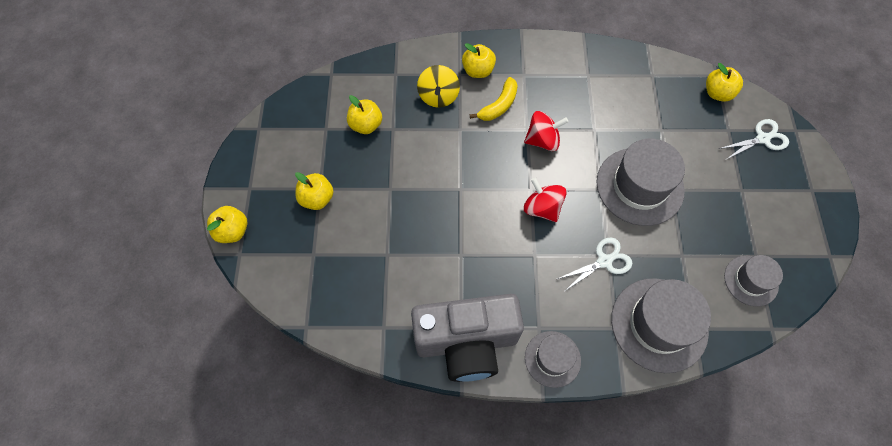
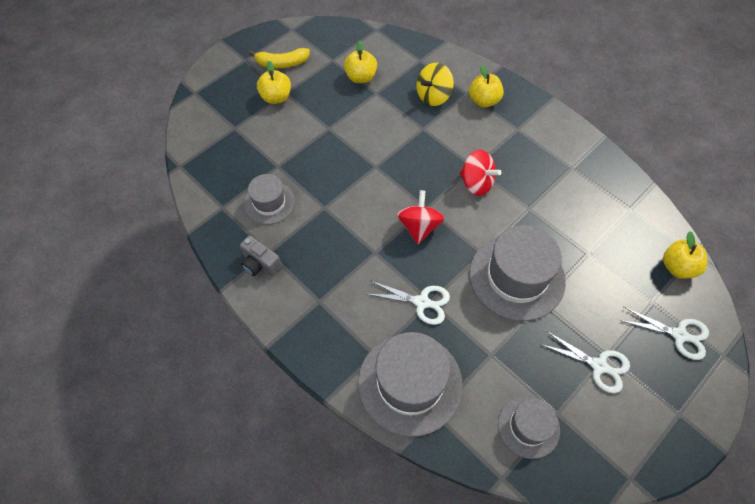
camera: 45 degrees right, 5 degrees down
yellow apple [207,206,248,243] -> none
grey camera [411,294,524,382] -> grey camera [240,236,282,276], size x0.41
yellow banana [470,77,518,121] -> yellow banana moved to [249,48,310,68]
grey hat [525,331,581,388] -> grey hat moved to [244,174,295,224]
none -> white scissors [540,331,630,393]

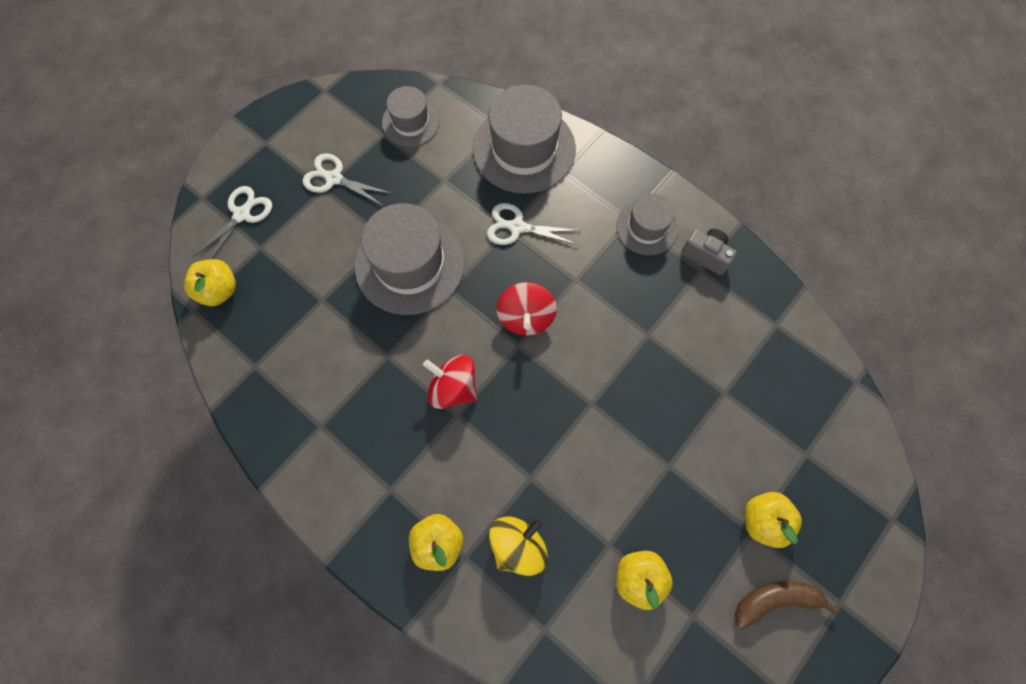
camera: 175 degrees right, 10 degrees up
grey hat [244,174,295,224] -> grey hat moved to [616,193,678,255]
yellow banana [249,48,310,68] -> brown banana [735,581,839,629]
white scissors [620,307,709,360] -> white scissors turned 105 degrees clockwise [193,186,272,259]

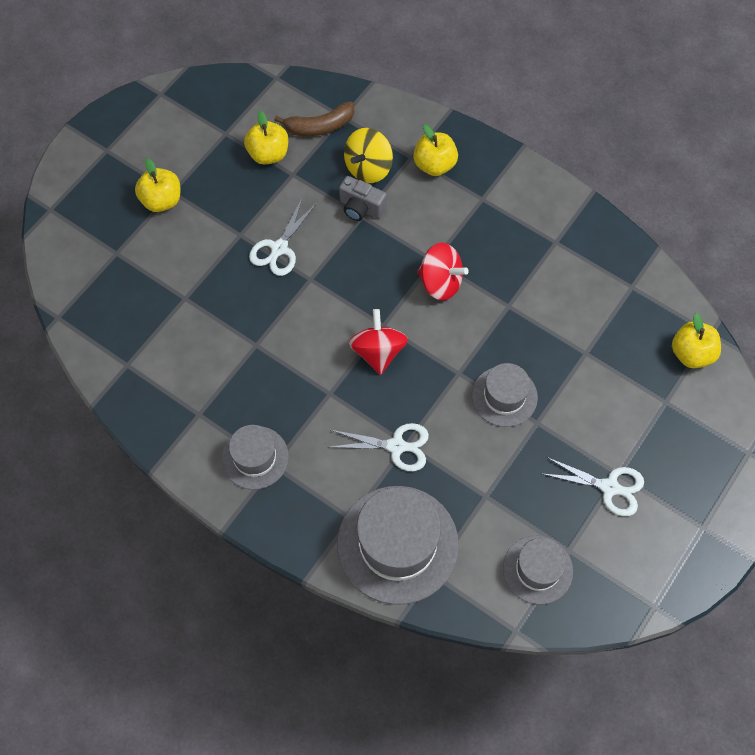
camera: 175 degrees right, 5 degrees down
white scissors [193,186,272,259] -> white scissors moved to [249,197,317,276]
grey hat [355,203,465,315] -> grey hat [472,363,538,427], size x0.57
grey camera [681,229,737,275] -> grey camera moved to [339,176,387,221]
brown banana [735,581,839,629] -> brown banana moved to [274,101,354,136]

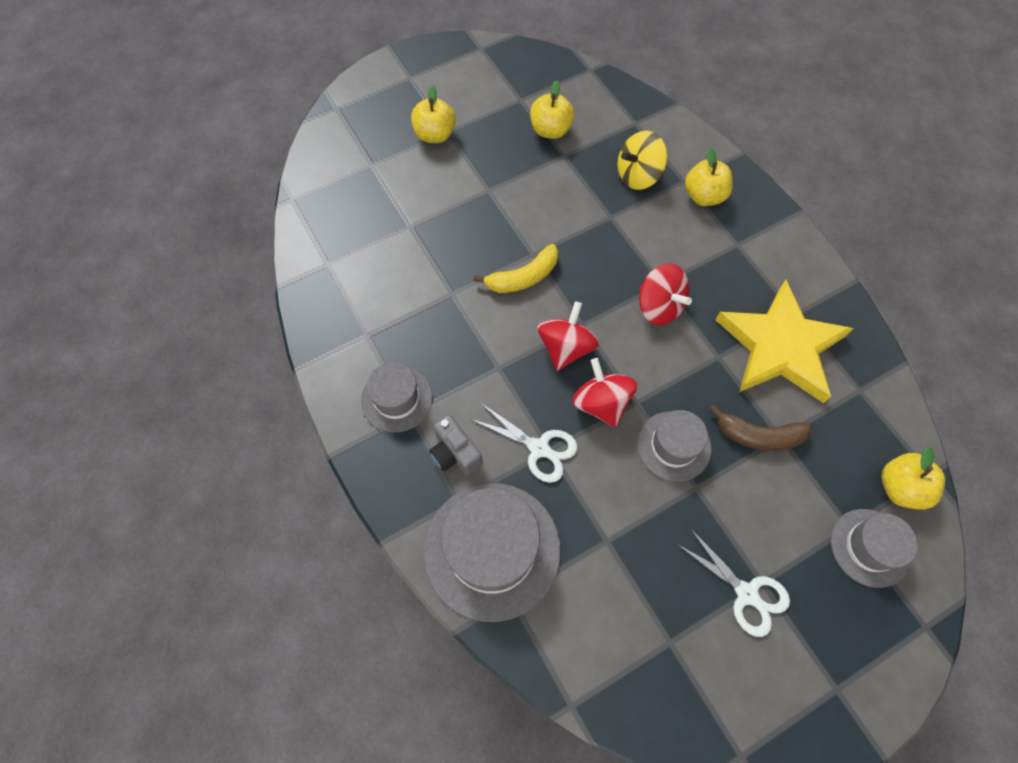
camera: 25 degrees right, 0 degrees up
white scissors [249,197,317,276] -> none
brown banana [274,101,354,136] -> brown banana moved to [710,405,812,451]
grey camera [339,176,387,221] -> grey camera moved to [429,415,483,476]
grey hat [503,536,573,605] -> grey hat moved to [831,509,918,588]
none -> yellow banana [474,244,558,293]
none -> red spinning top [572,358,637,427]
none -> yellow star [715,280,854,403]

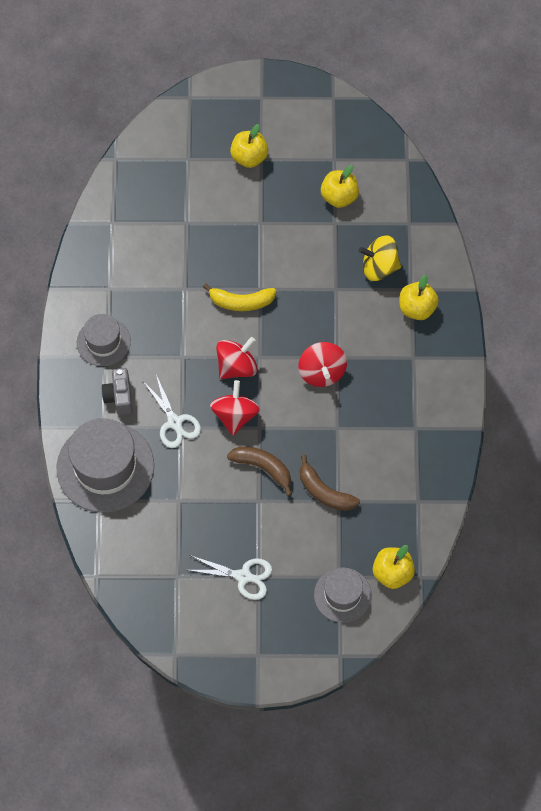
camera: 30 degrees right, 0 degrees up
grey hat [637,410,711,482] -> brown banana [227,446,292,496]
white scissors [677,528,790,637] -> white scissors turned 60 degrees counterclockwise [188,555,272,600]
yellow star [715,280,854,403] -> none

